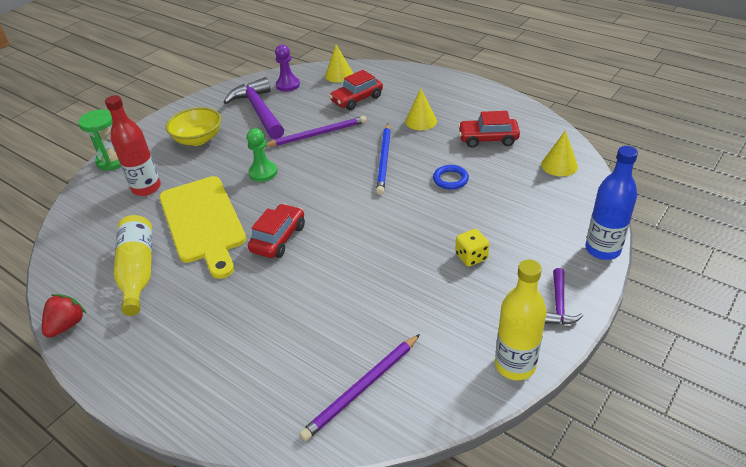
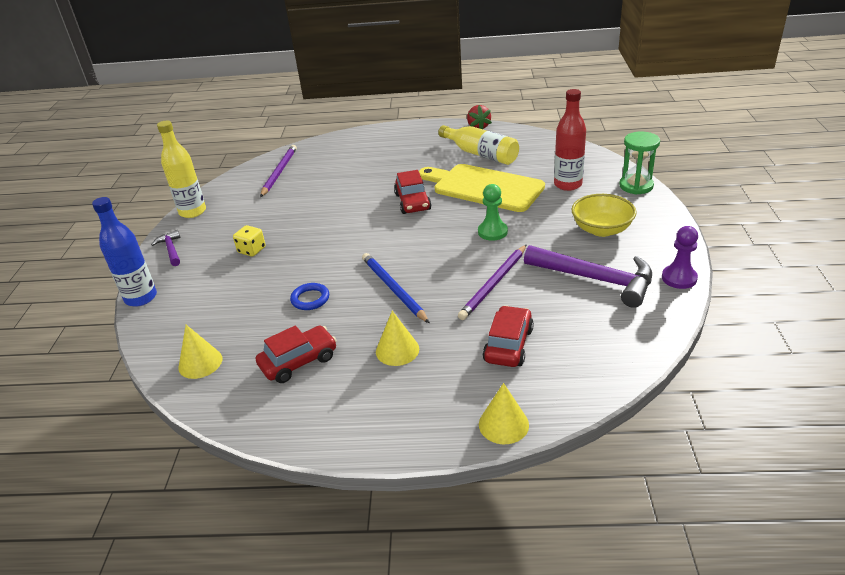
camera: 145 degrees right, 5 degrees down
purple pawn [275,45,300,92] -> purple pawn moved to [662,226,698,289]
yellow cone [325,45,353,83] -> yellow cone moved to [479,383,529,444]

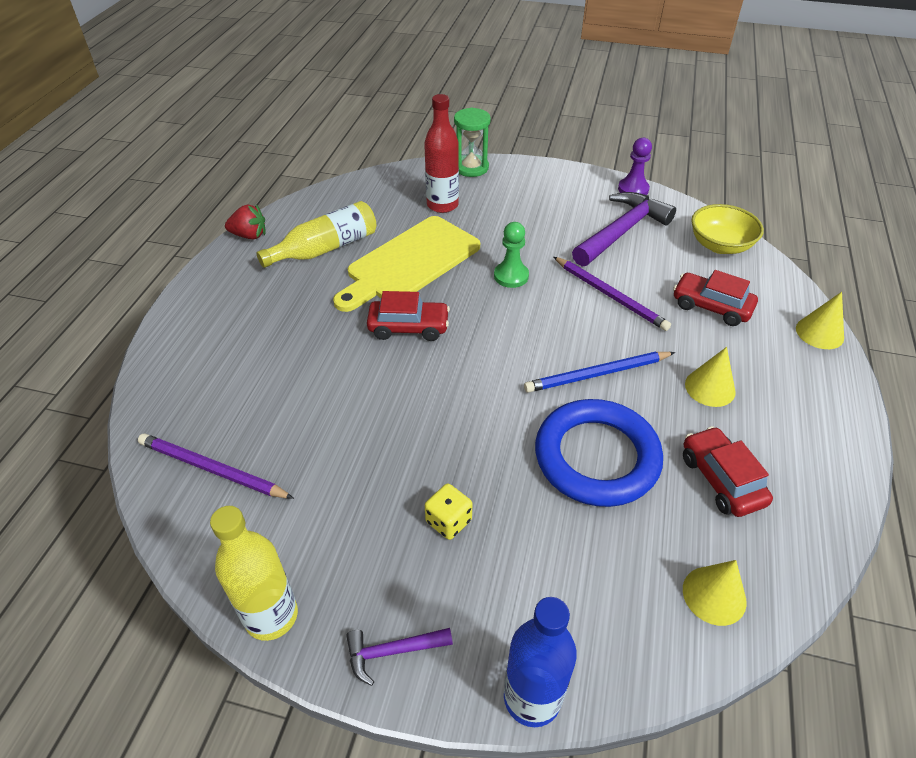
camera: 80 degrees left, 10 degrees up
blue ring [290,283,329,310] -> blue ring [535,399,663,507], size x2.36
yellow bowl [571,194,636,237] -> yellow bowl moved to [691,204,764,254]

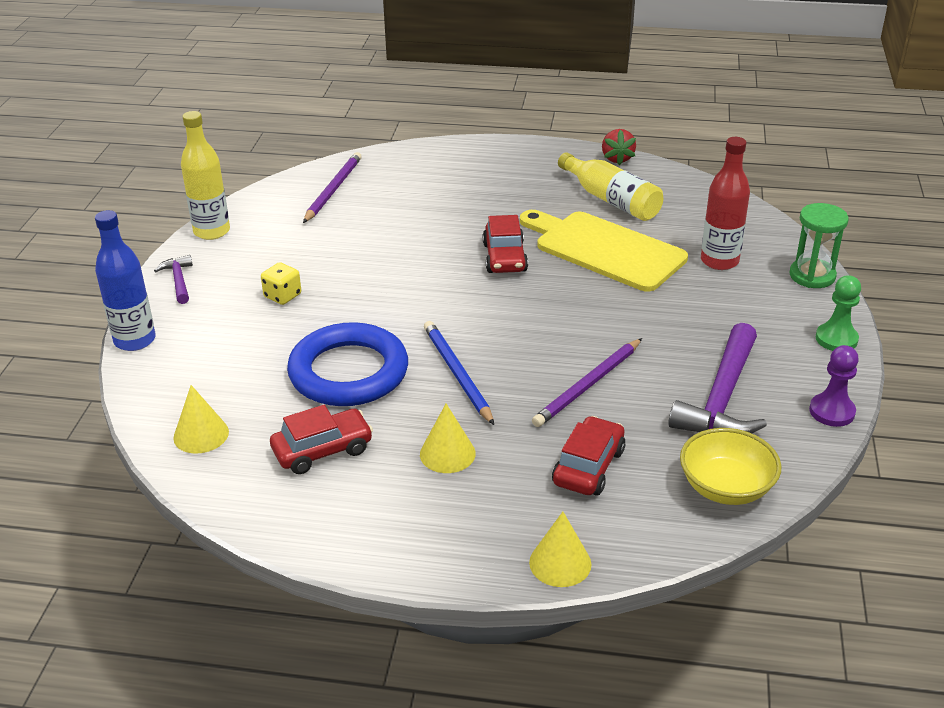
camera: 85 degrees right, 10 degrees down
green pawn [494,222,529,288] -> green pawn moved to [816,275,861,351]
purple hammer [572,192,676,266] -> purple hammer turned 75 degrees clockwise [668,323,767,433]

